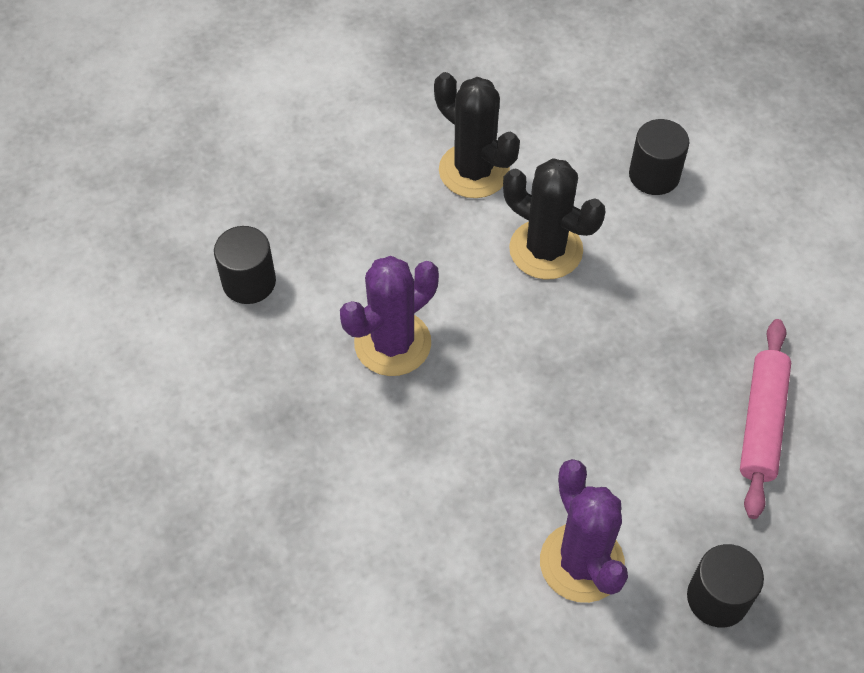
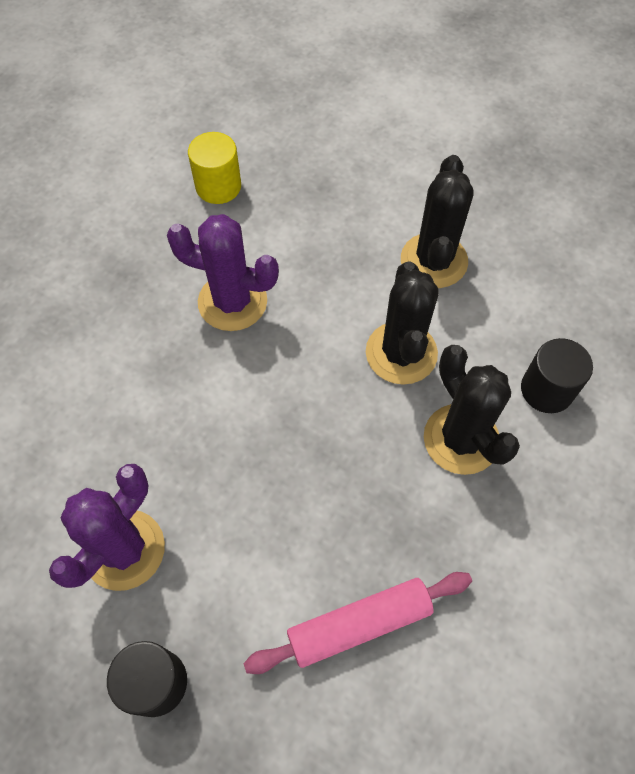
camera: 55 degrees right, 5 degrees up
black cylinder [214,226,276,304] -> yellow cylinder [188,132,241,204]
none -> black cactus [424,345,520,475]

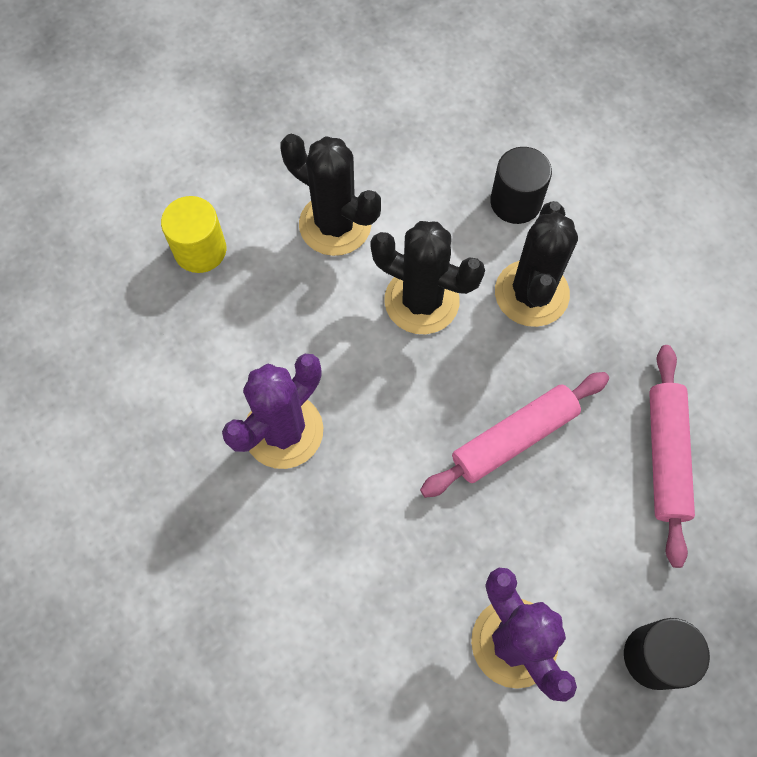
camera: 65 degrees left, 5 degrees up
yellow cylinder [188,132,241,204] -> yellow cylinder moved to [161,196,227,273]
black cactus [424,345,520,475] -> black cactus turned 75 degrees counterclockwise [495,201,578,327]
none -> pink rolling pin [420,372,609,498]

